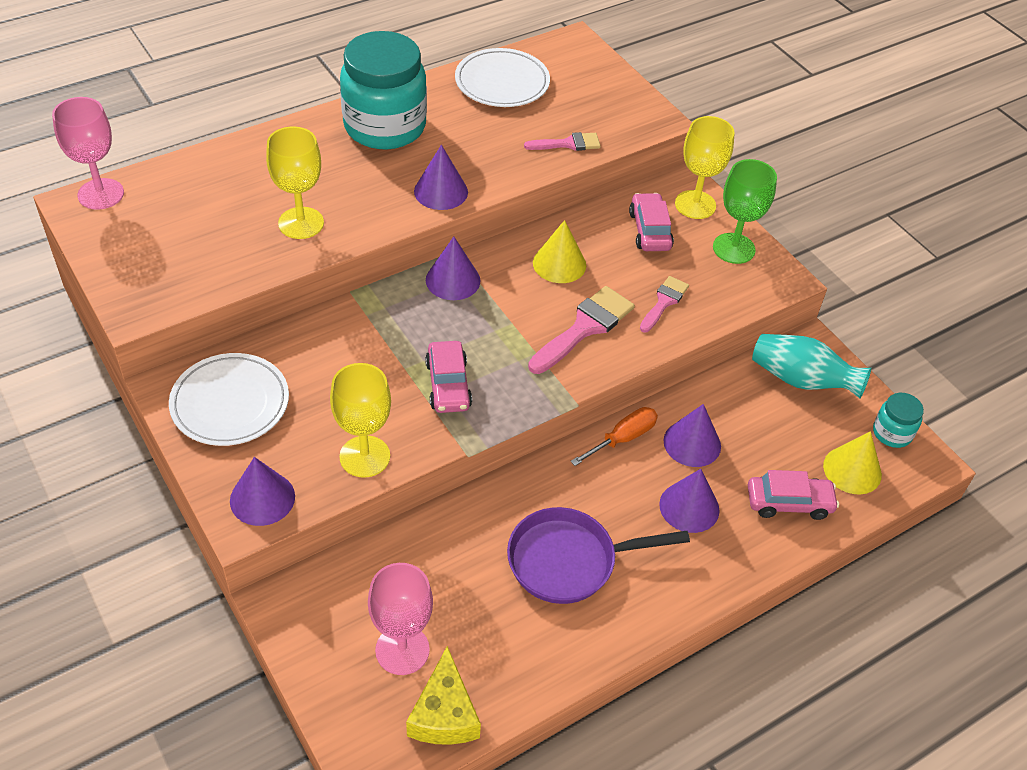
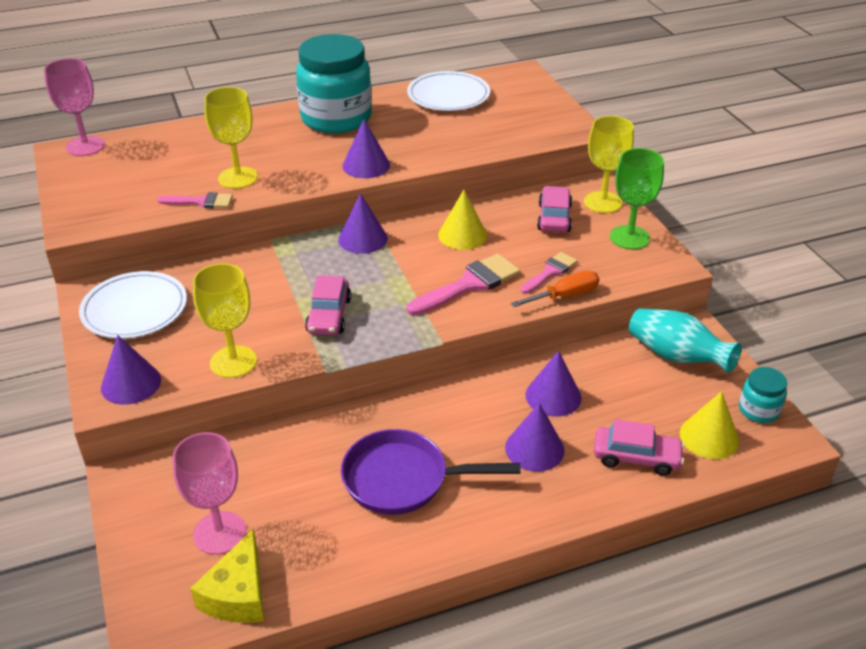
camera: 15 degrees right, 10 degrees down
pink brush [524,132,601,151] -> pink brush moved to [157,192,233,208]
orange screwdriver [570,407,658,466] -> orange screwdriver moved to [511,271,599,307]

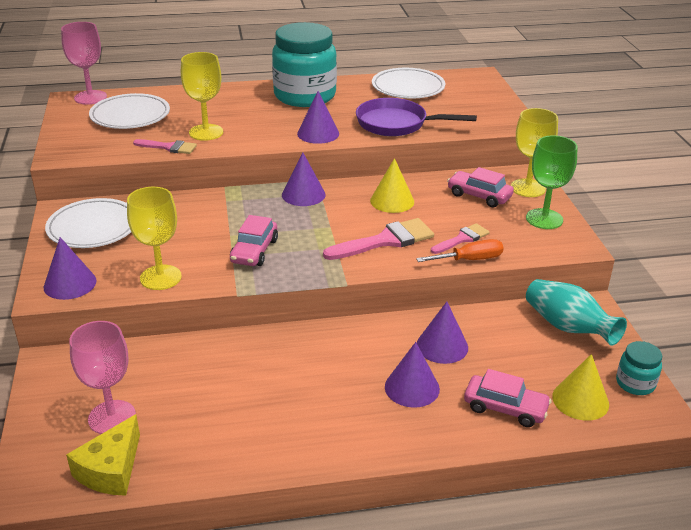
camera: 10 degrees right, 5 degrees down
purple pan [341,429,520,515] -> purple pan moved to [356,98,477,136]
pink car [537,186,572,233] -> pink car turned 75 degrees counterclockwise [447,167,514,207]
none -> white plate [89,93,170,129]

